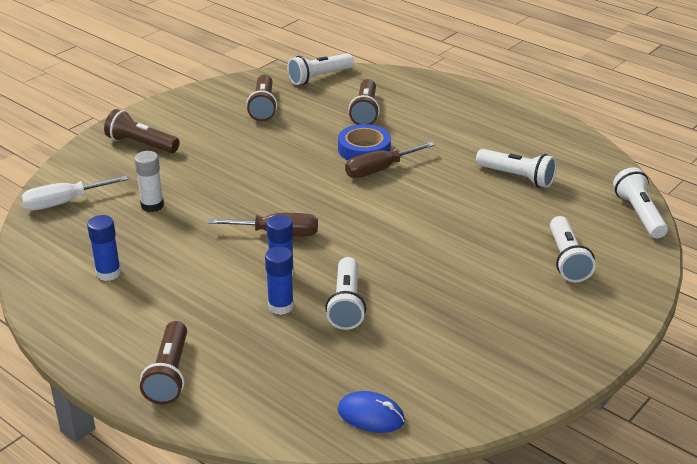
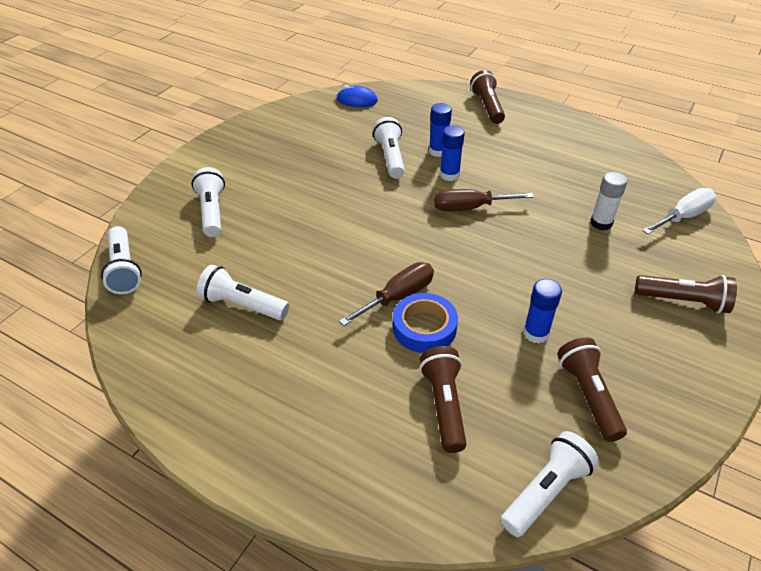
camera: 170 degrees right, 10 degrees up
blue glue stick [87,215,121,281] -> blue glue stick moved to [523,279,562,343]

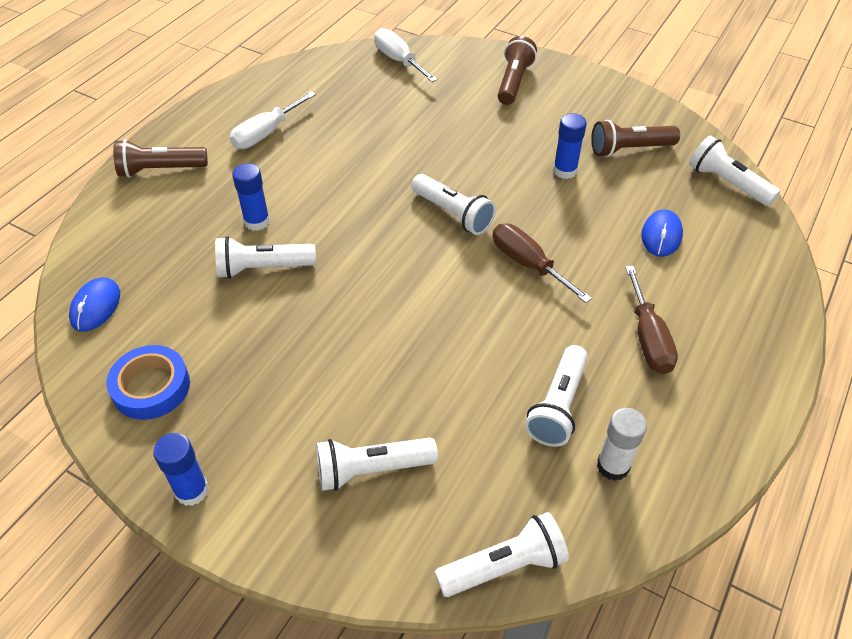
camera: 90 degrees left, 5 degrees up
blue tape [393,293,458,353] -> blue tape moved to [106,345,190,420]
brown flashlight [419,346,467,453] -> blue mouse [641,209,683,257]
brown screwdriver [434,189,534,211] -> brown screwdriver moved to [625,266,678,374]
blue glue stick [440,126,465,181] -> blue glue stick moved to [153,433,209,506]
white glue stick [590,172,627,231] -> white glue stick moved to [597,408,647,481]
none -> white screwdriver [230,91,316,149]
none -> white flashlight [411,174,496,235]

